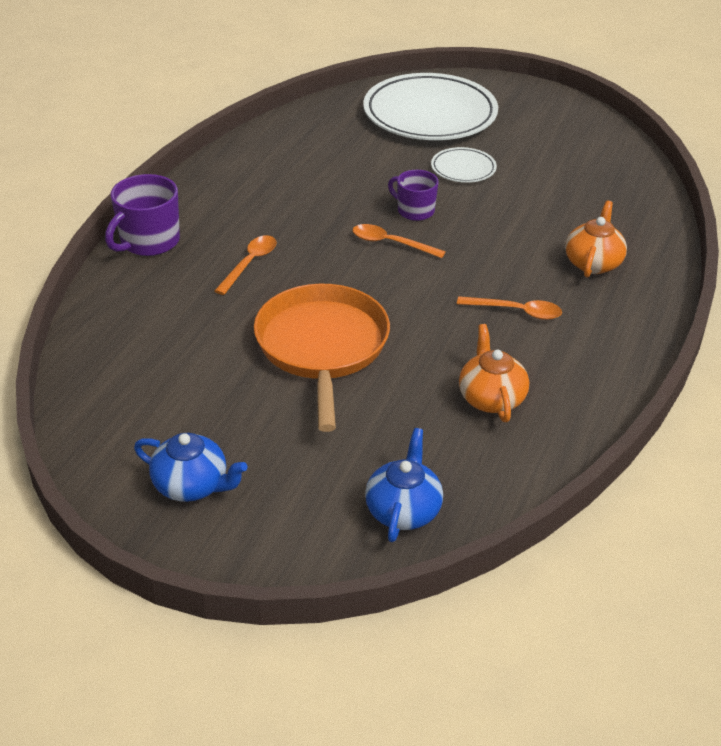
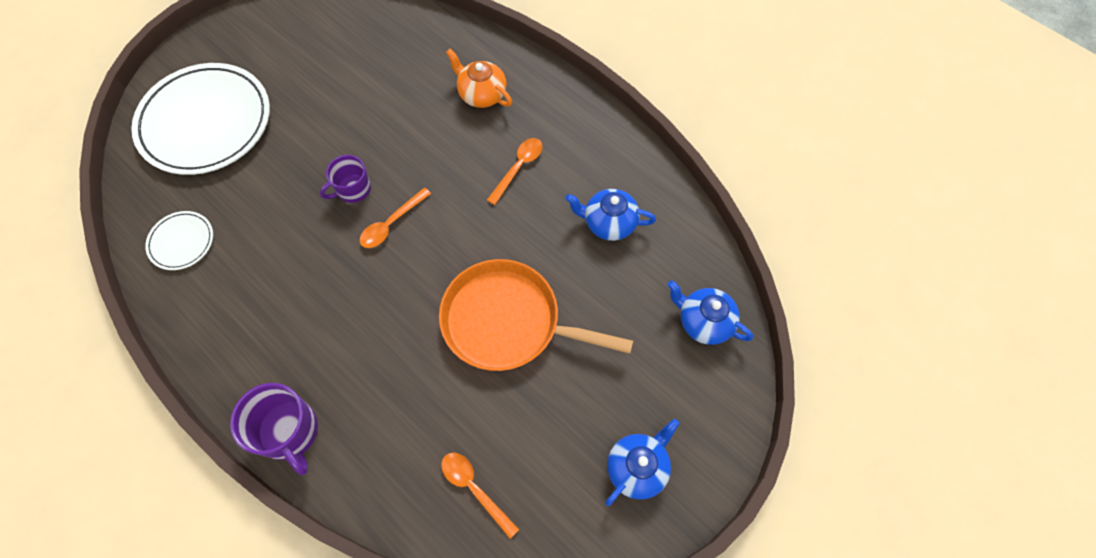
camera: 70 degrees left, 25 degrees up
orange spoon [214,235,277,295] -> orange spoon moved to [441,453,519,539]
white plate [431,147,497,183] -> white plate moved to [145,211,213,270]
orange teapot [459,324,529,422] -> blue teapot [565,189,656,241]

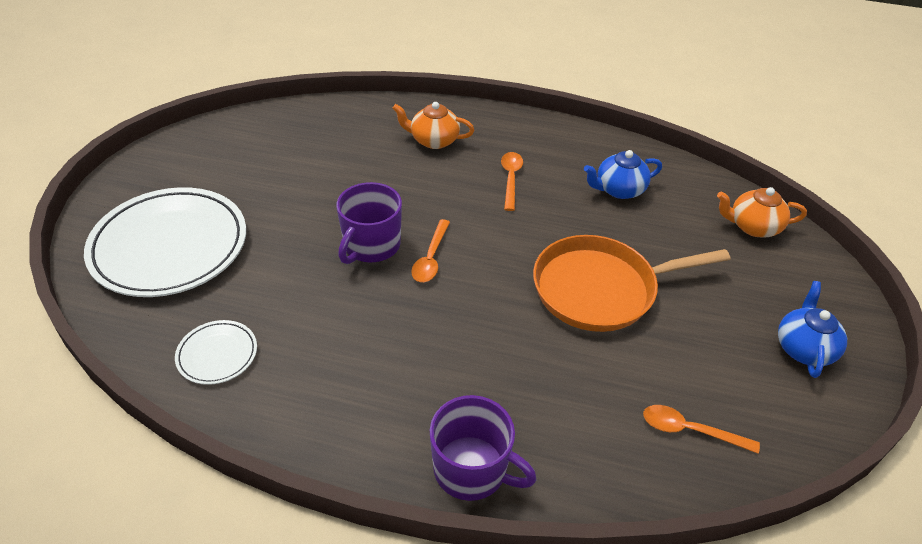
camera: 30 degrees left, 20 degrees down
purple mug [320,155,371,203] -> purple mug [336,182,402,264], size x1.53
blue teapot [667,280,753,345] -> orange teapot [717,187,807,237]

